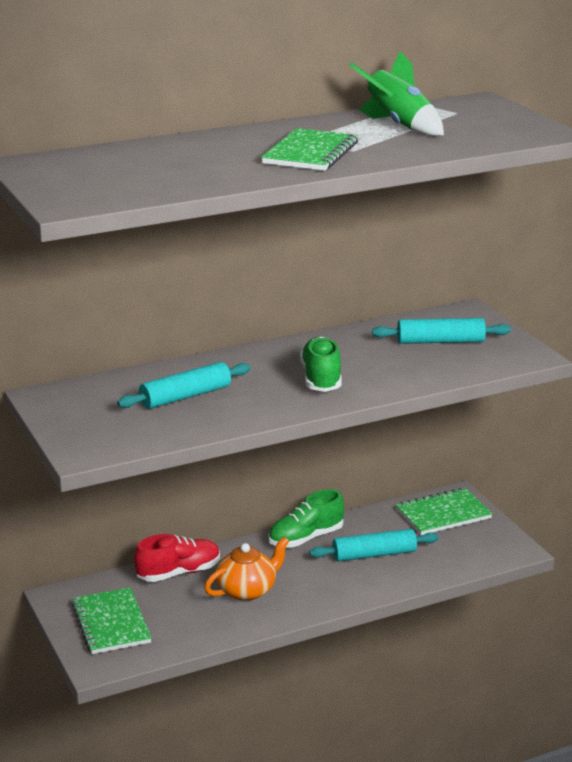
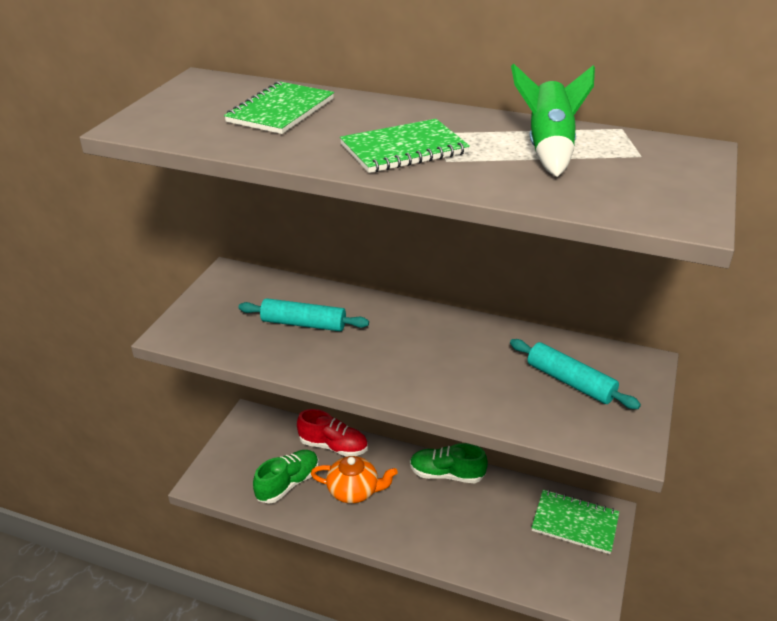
camera: 45 degrees right, 10 degrees up
green notebook [72,587,152,654] -> green notebook moved to [224,81,334,134]
green shoe [300,337,342,392] -> green shoe moved to [253,450,319,504]
turquoise rolling pin [309,529,439,562] -> none

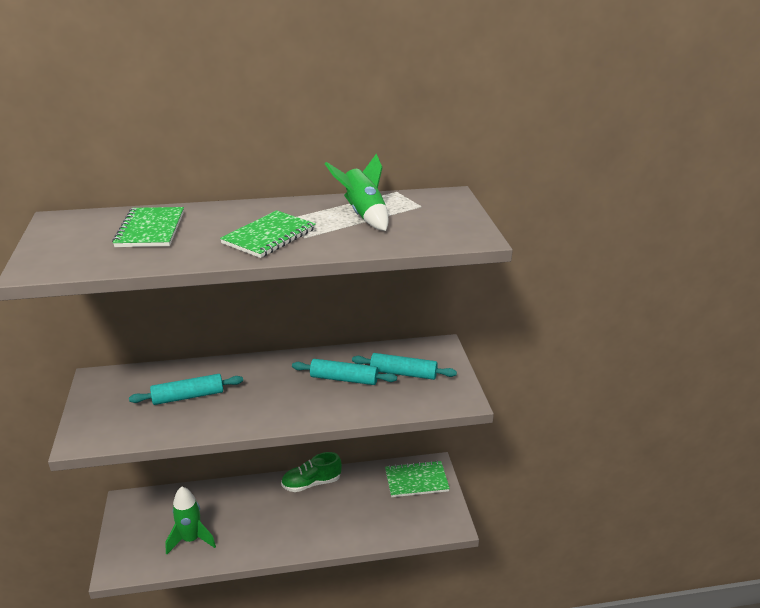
camera: 30 degrees left, 5 degrees down
green shoe [253,450,319,504] -> green rocket [165,486,216,554]
red shoe [297,409,368,457] -> none
orange teapot [311,456,398,503] -> none
none -> turquoise rolling pin [292,359,397,385]

